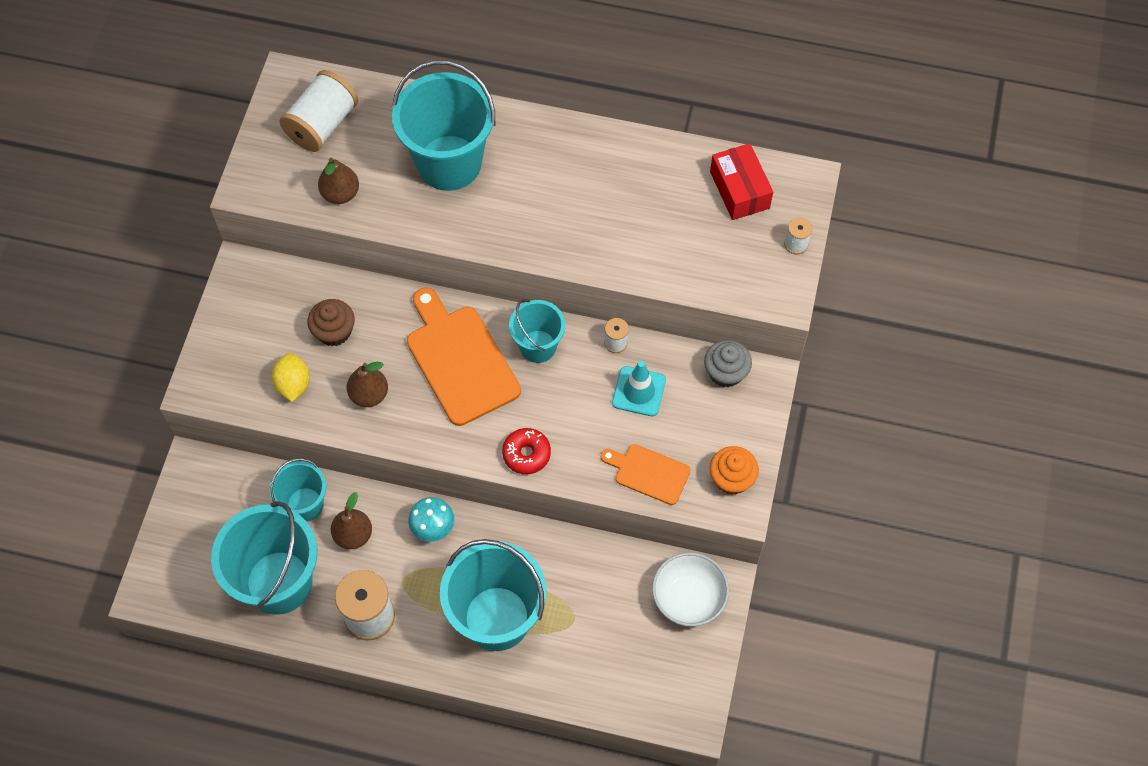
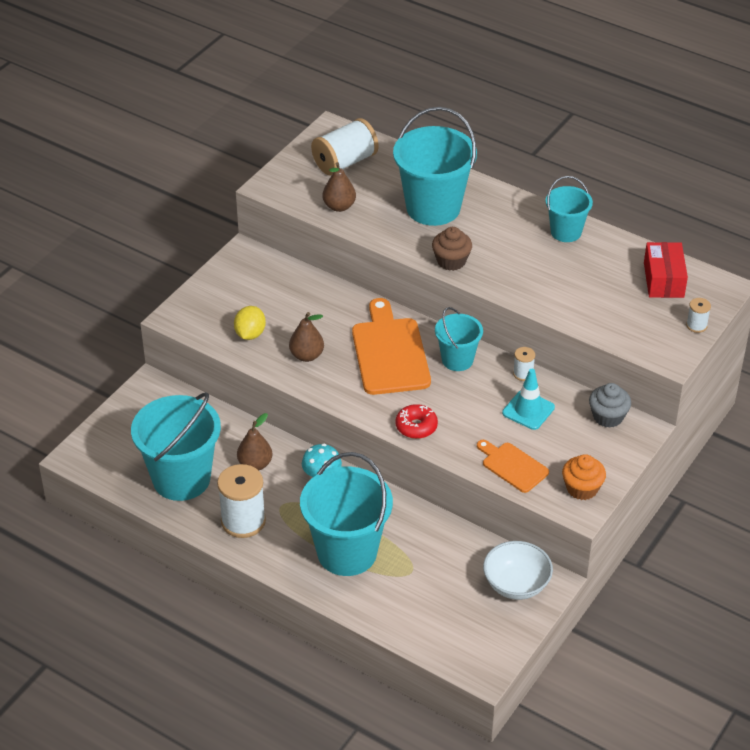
camera: 20 degrees right, 20 degrees down
turquoise bucket [270,458,327,522] -> turquoise bucket moved to [546,176,593,242]
brown cupcake [308,299,355,346] -> brown cupcake moved to [432,227,472,271]

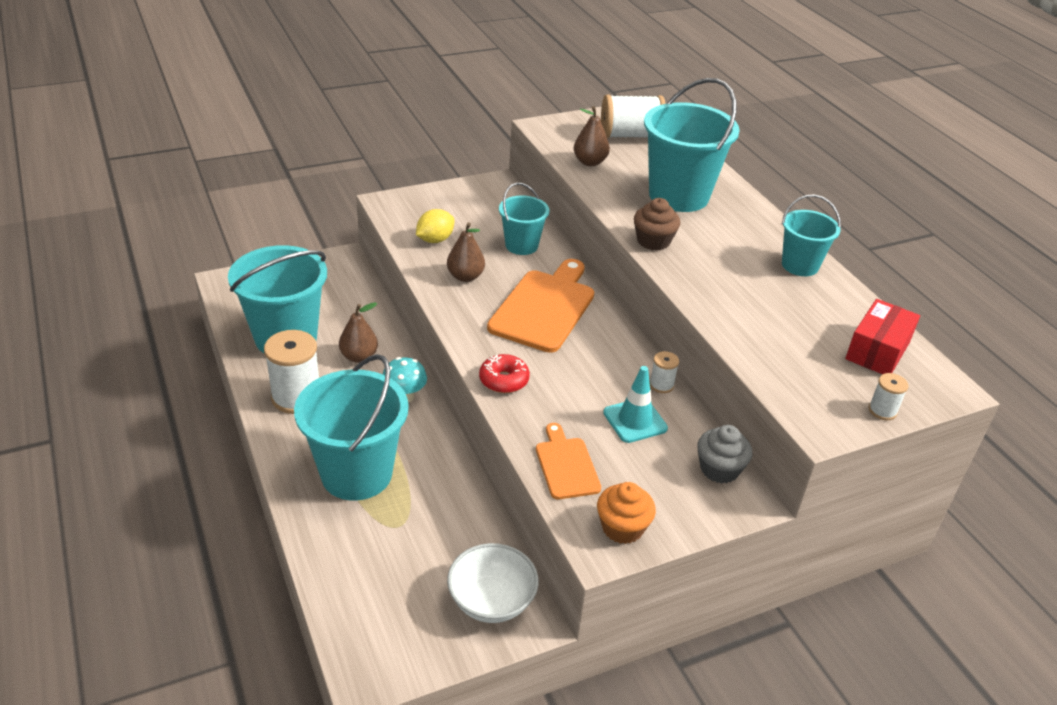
camera: 30 degrees right, 5 degrees down
turquoise bucket [435,307,483,371] -> turquoise bucket moved to [499,183,550,255]

